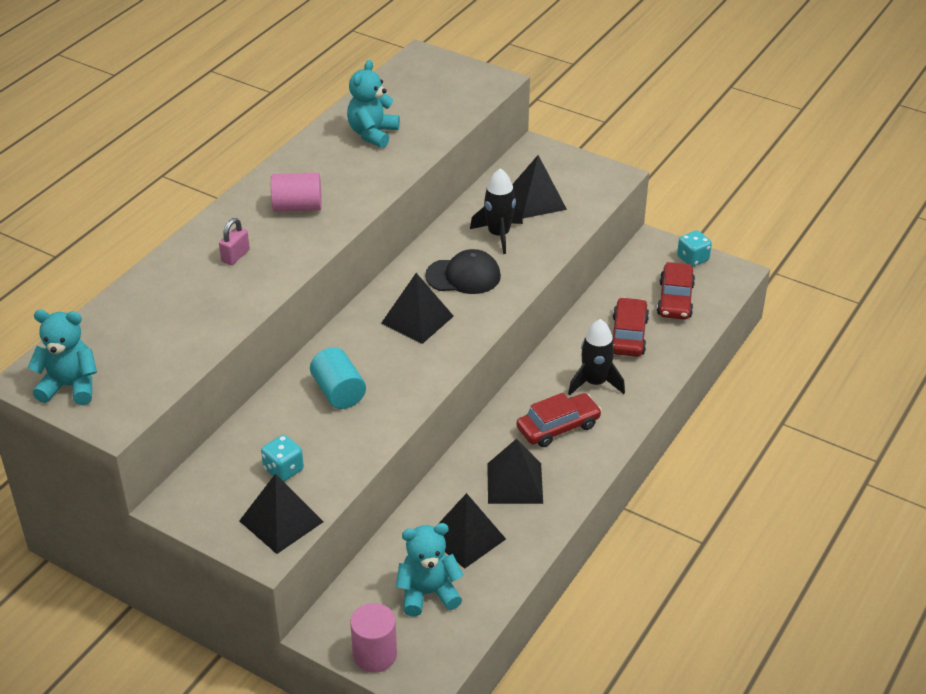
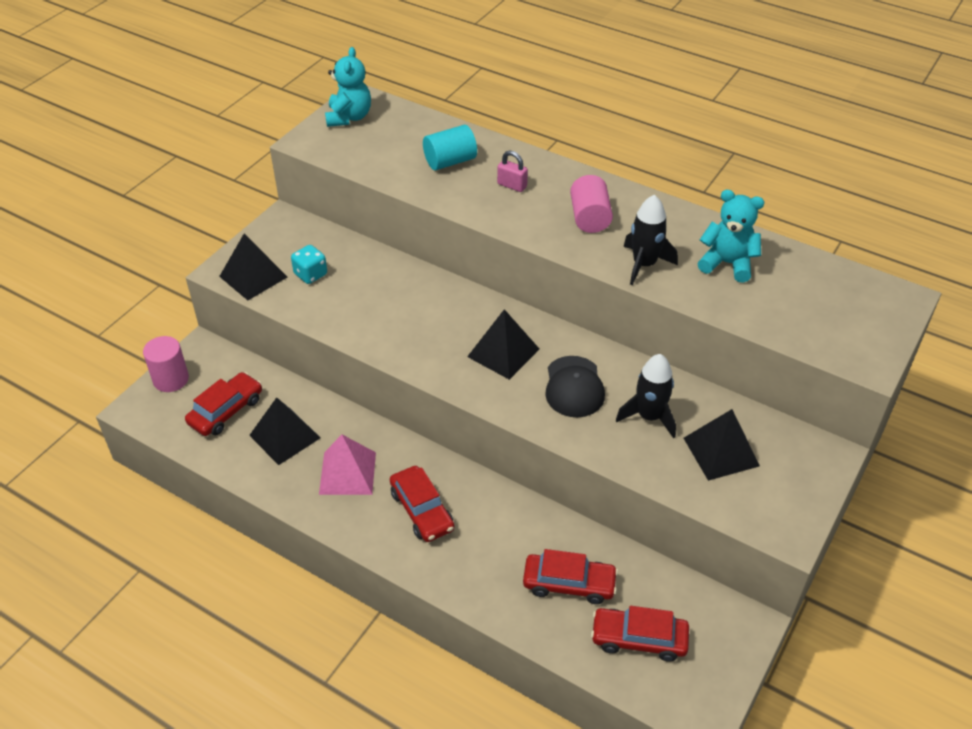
camera: 90 degrees right, 5 degrees up
turquoise cylinder [310,347,366,409] -> turquoise cylinder moved to [423,125,477,171]
turquoise teddy bear [396,523,463,617] -> red car [185,372,262,436]
black pyramid [487,439,543,504] -> pink pyramid [319,435,376,495]
black rocket [568,319,625,395] -> black rocket moved to [623,195,678,285]
turquoise dice [677,230,712,267] -> none

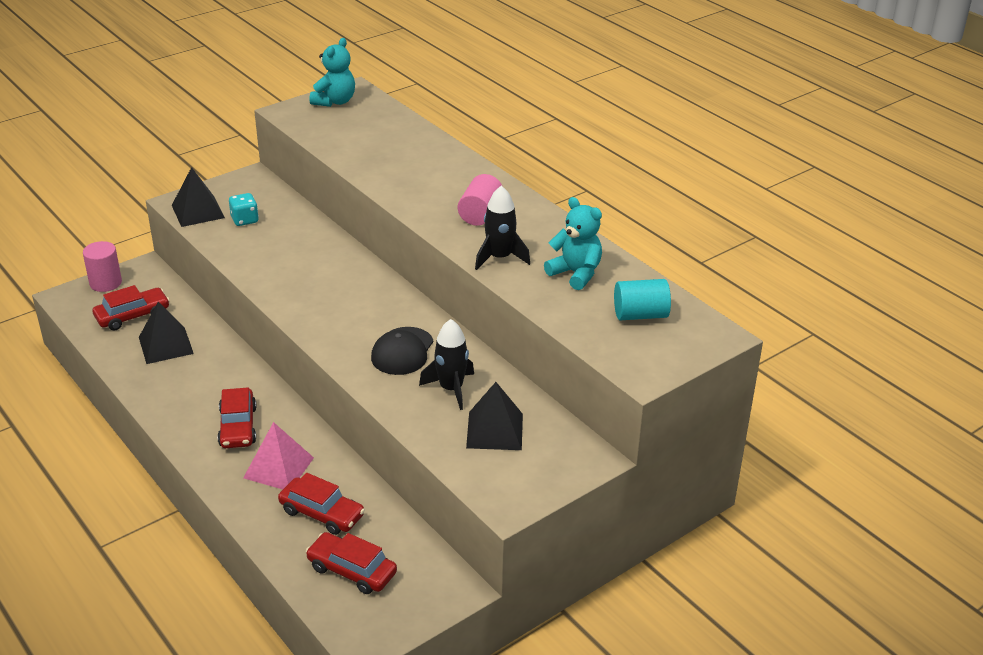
camera: 20 degrees right, 10 degrees down
pink pyramid [319,435,376,495] -> pink pyramid moved to [243,422,314,489]
turquoise cylinder [423,125,477,171] -> turquoise cylinder moved to [614,279,671,320]
black pyramid [467,309,539,380] -> none
pink padlock [497,150,528,192] -> none

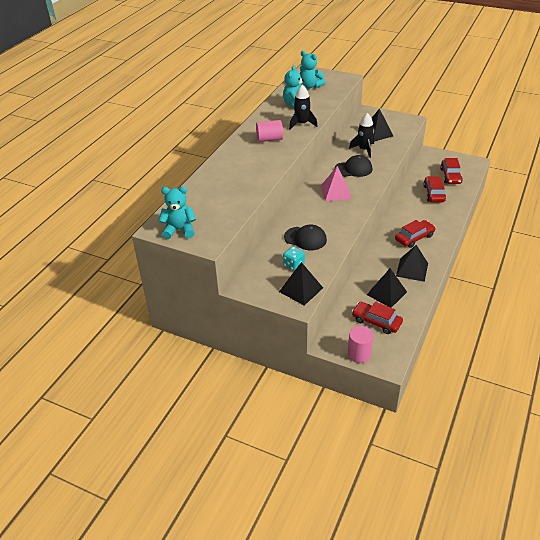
camera: 115 degrees left, 5 degrees up
pink pyramid [243,422,314,489] -> pink pyramid moved to [321,166,352,201]
turquoise cylinder [614,279,671,320] -> turquoise teddy bear [300,51,325,89]
none -> black cap [284,224,327,251]
none -> black pyramid [396,245,428,282]

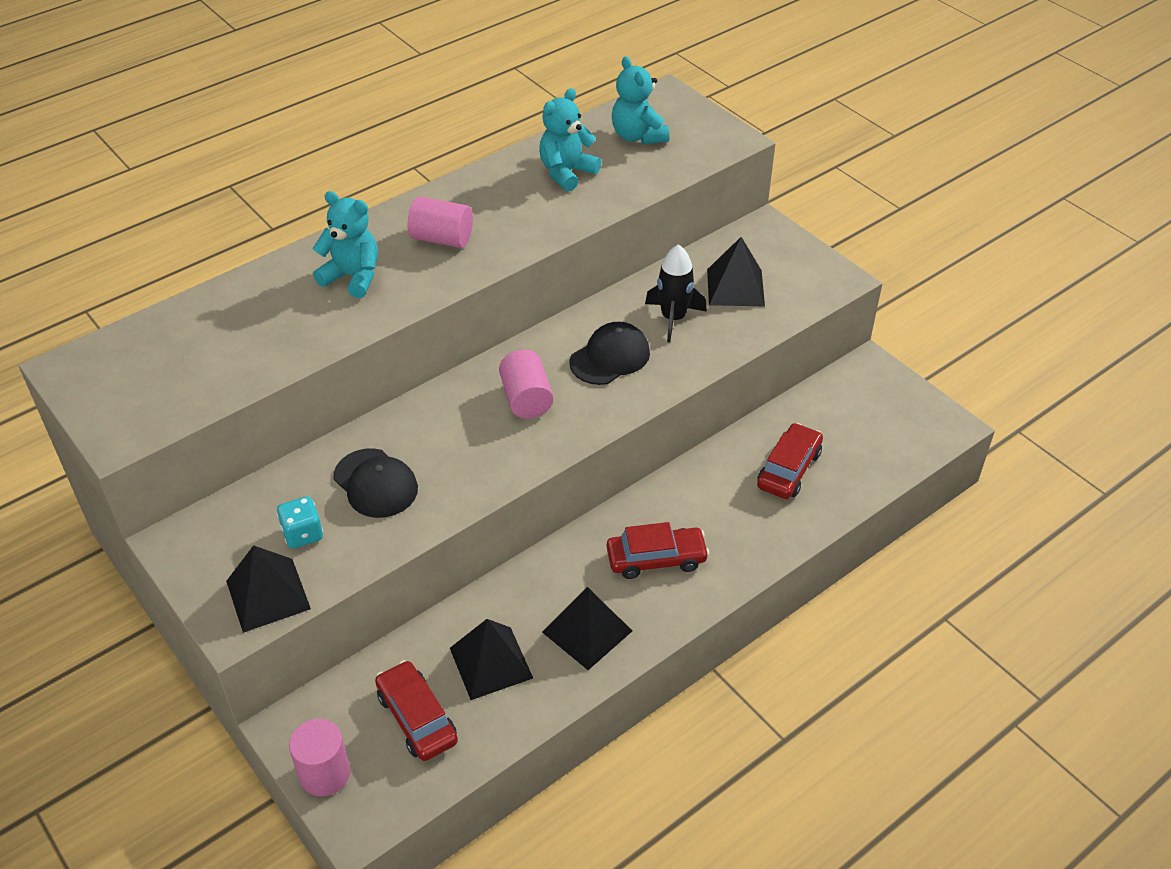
camera: 25 degrees right, 5 degrees up
turquoise teddy bear [158,186,196,239] -> turquoise teddy bear moved to [313,191,378,298]
black rocket [289,84,318,129] -> none
pink pyramid [321,166,352,201] -> pink cylinder [499,350,554,419]
black cap [334,155,373,177] -> black cap turned 60 degrees counterclockwise [569,322,650,385]
red car [440,158,463,184] -> none

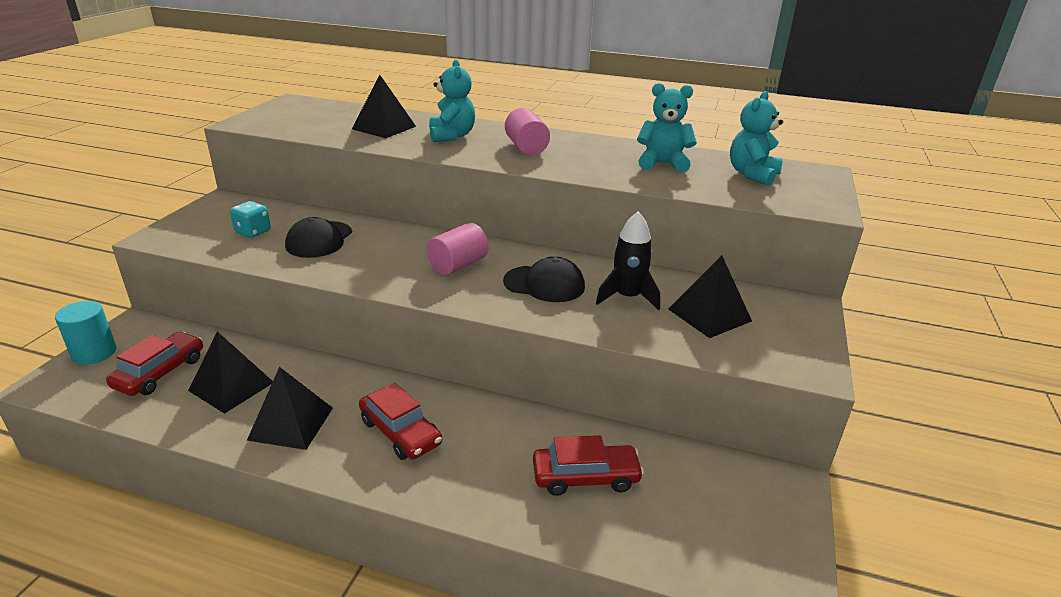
camera: 55 degrees right, 15 degrees down
black pyramid [226,545,311,633] -> black pyramid moved to [352,74,416,138]
pink cylinder [289,719,350,796] -> turquoise cylinder [55,301,116,365]

